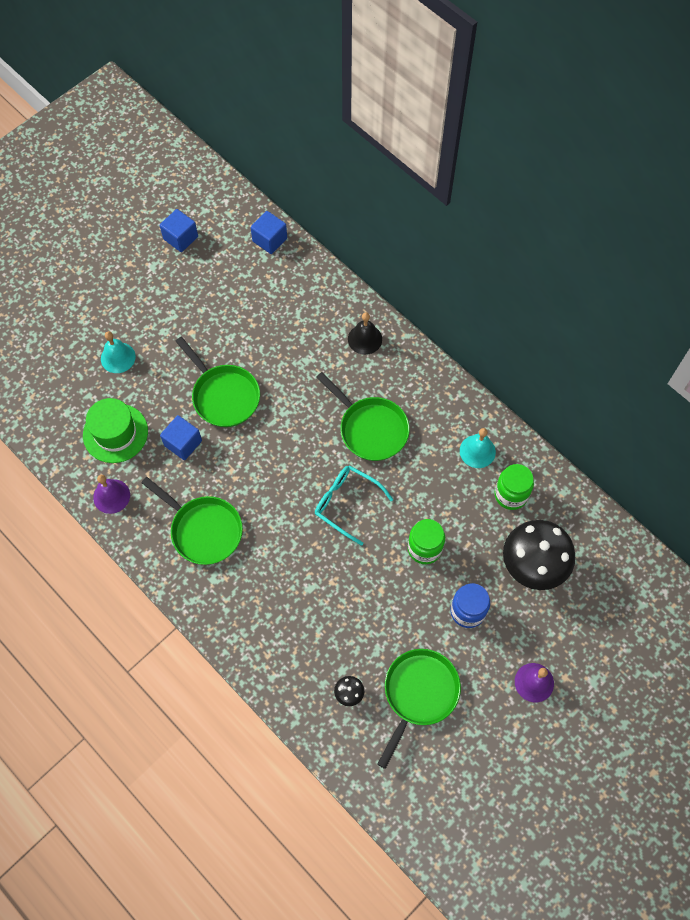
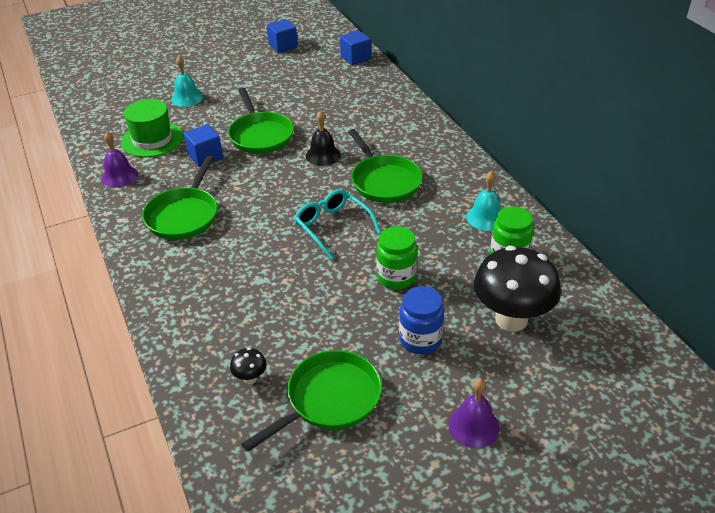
camera: 20 degrees right, 25 degrees down
green pan [141,477,243,565] -> green pan turned 45 degrees clockwise [142,155,217,240]
black bell [348,312,382,355] -> black bell moved to [306,111,341,166]

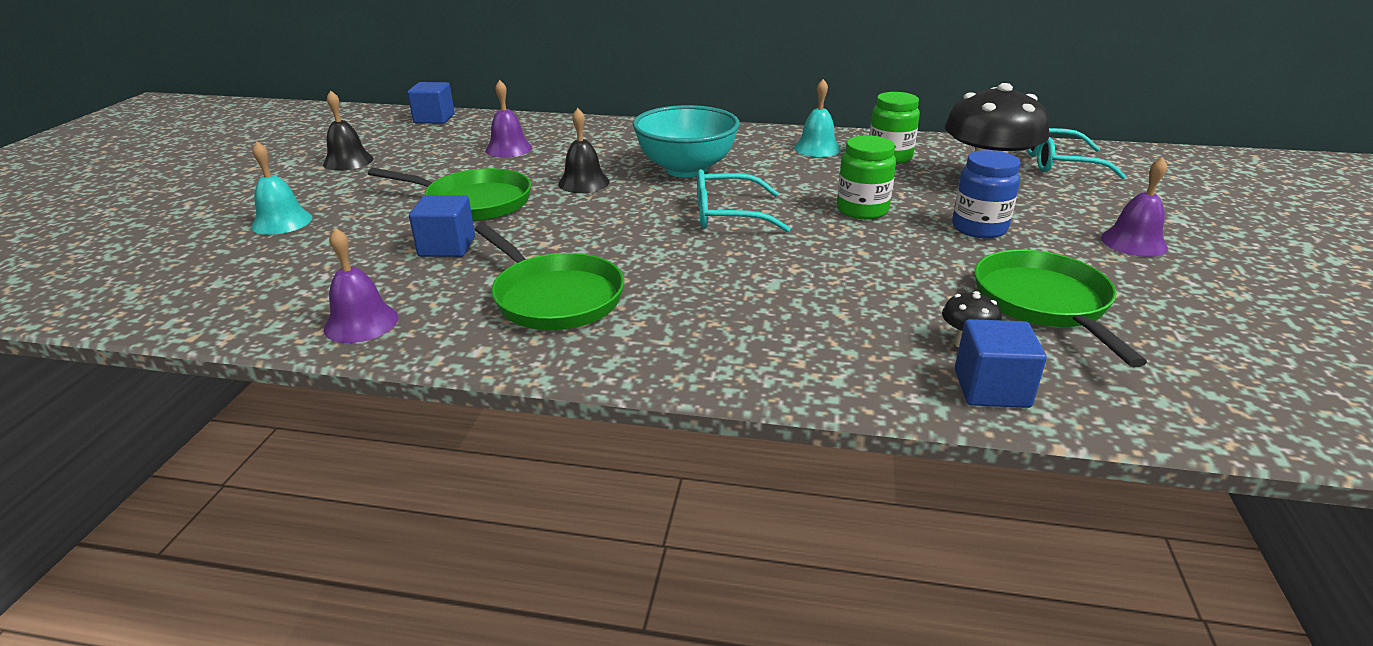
camera: 55 degrees left, 10 degrees down
green hat [121,99,183,157] -> none
blue cube [267,19,298,53] -> blue cube moved to [955,319,1047,408]
green pan [348,129,423,203] -> turquoise bowl [632,105,740,178]
none -> black bell [323,90,374,171]
none -> purple bell [486,80,532,157]
none -> turquoise glasses [1027,128,1126,179]

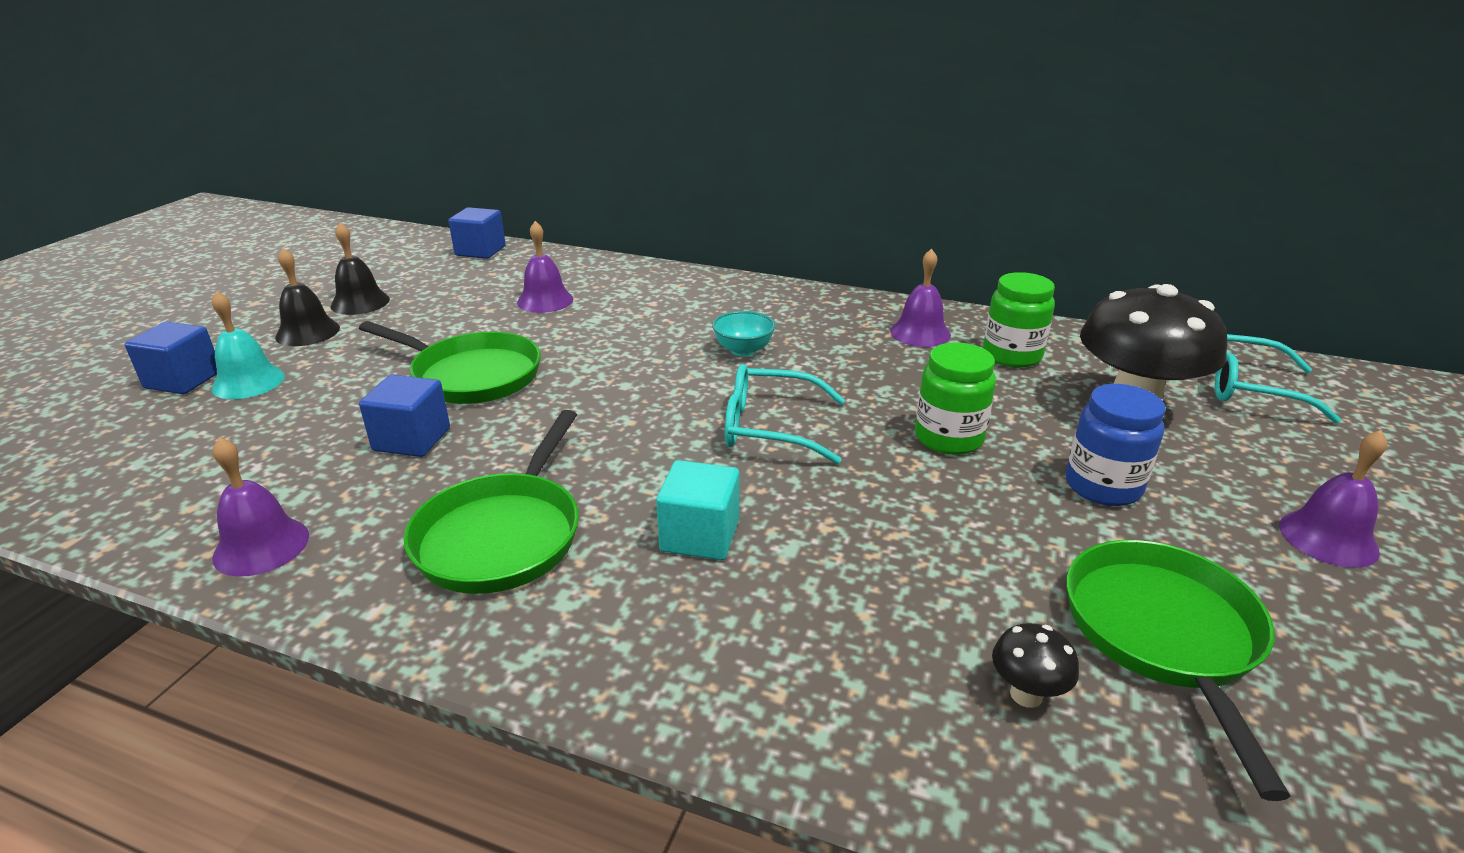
camera: 10 degrees right, 0 degrees up
green pan [474,224,624,330] -> green pan turned 45 degrees clockwise [404,410,579,594]
black bell [558,108,610,193] -> black bell moved to [275,248,340,346]
turquoise bowl [632,105,740,178] -> turquoise bowl [712,311,775,357], size x0.48
turquoise bell [794,79,841,157] -> purple bell [890,249,951,347]
blue cube [955,319,1047,408] -> blue cube moved to [125,322,217,394]
none -> turquoise cube [656,460,739,560]

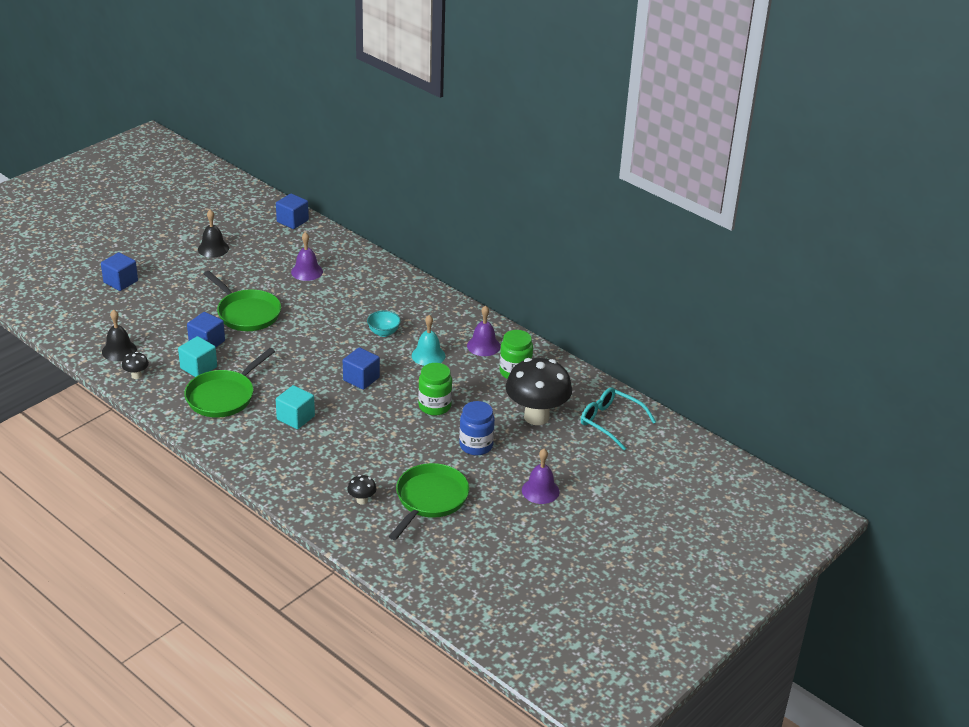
camera: 20 degrees right, 5 degrees up
turquoise bell [211,291,285,399] -> turquoise bell moved to [412,315,446,366]
purple bell [212,437,309,577] -> black mushroom [122,352,149,379]
black bell [275,248,340,346] -> black bell moved to [102,309,137,361]
turquoise glasses [725,364,845,464] -> blue cube [343,347,380,390]
none -> turquoise cube [178,336,217,377]

